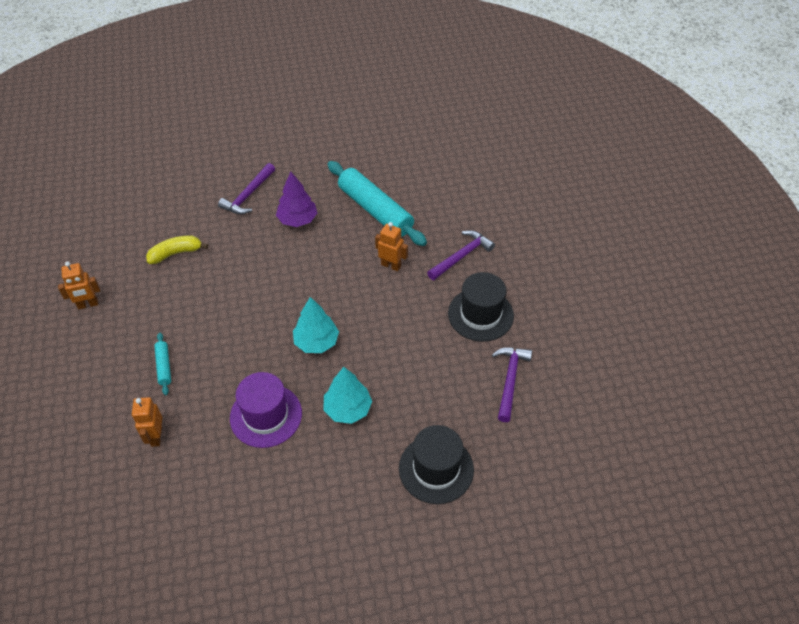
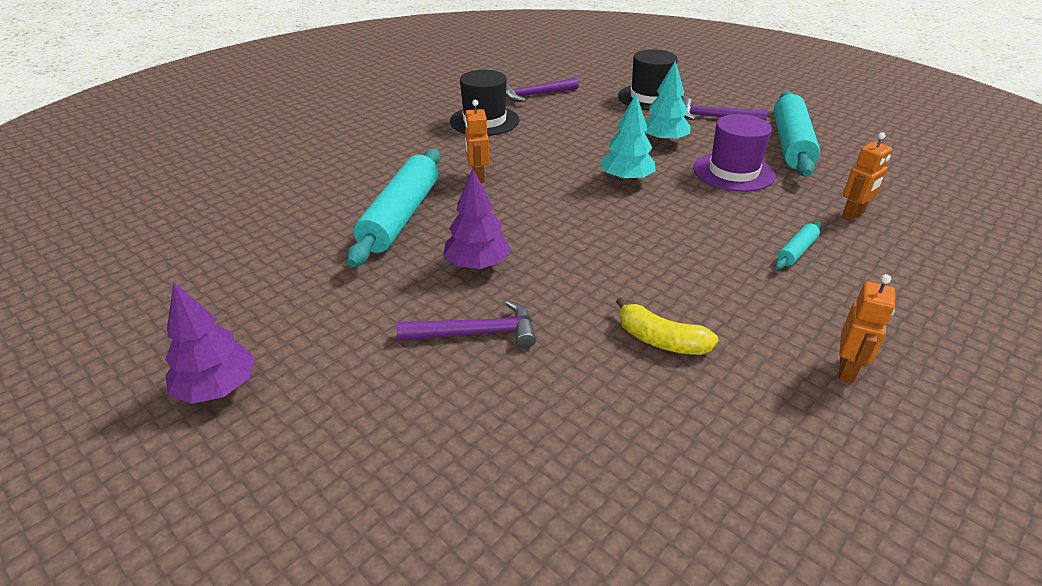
camera: 125 degrees left, 15 degrees down
orange robot [58,262,100,309] -> orange robot turned 75 degrees clockwise [839,274,895,383]
purple hammer [427,230,495,280] -> purple hammer moved to [683,98,768,121]
none -> purple tree [165,283,255,404]
none -> turquoise rolling pin [774,91,820,177]

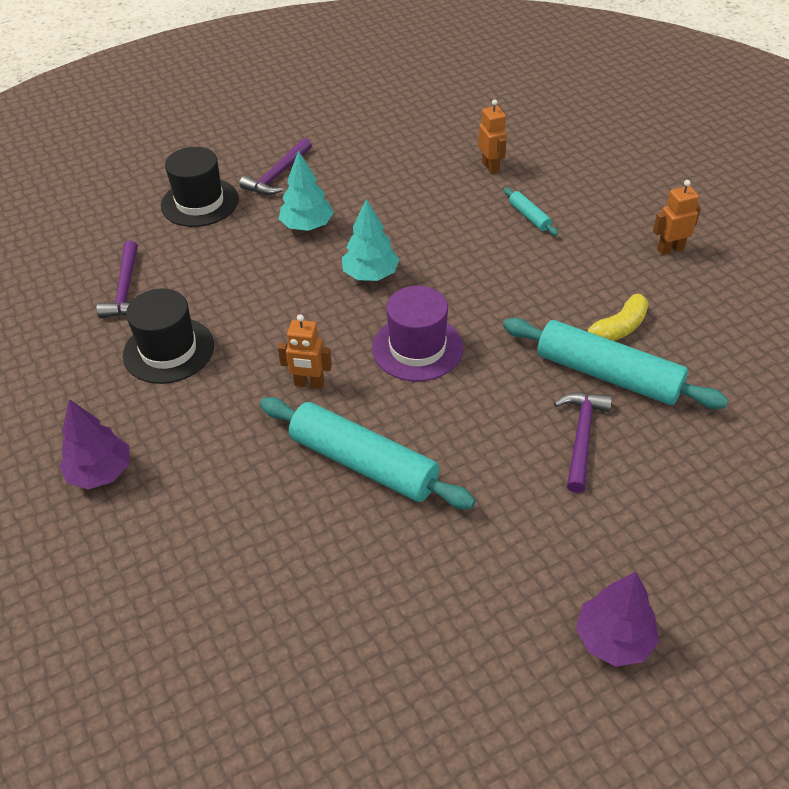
camera: 70 degrees left, 10 degrees up
purple tree [443,168,511,269] -> purple tree moved to [59,399,129,489]
purple hat [693,114,775,192] -> purple hat moved to [372,286,463,381]
turquoise rolling pin [774,91,820,177] -> turquoise rolling pin moved to [503,318,728,409]
orange robot [839,274,895,383] -> orange robot turned 60 degrees counterclockwise [653,180,701,255]

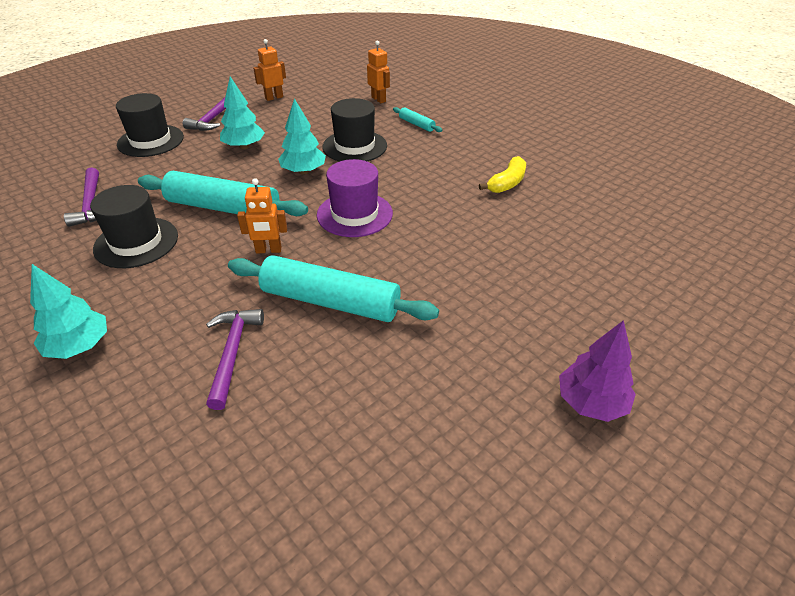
camera: 15 degrees left, 5 degrees down
purple tree [59,399,129,489] -> turquoise tree [30,264,107,359]
turquoise rolling pin [503,318,728,409] -> turquoise rolling pin moved to [138,171,308,216]
purple hammer [554,393,612,493] -> purple hammer moved to [206,309,264,410]
orange robot [653,180,701,255] -> orange robot moved to [253,39,286,101]
none -> black hat [322,98,387,162]

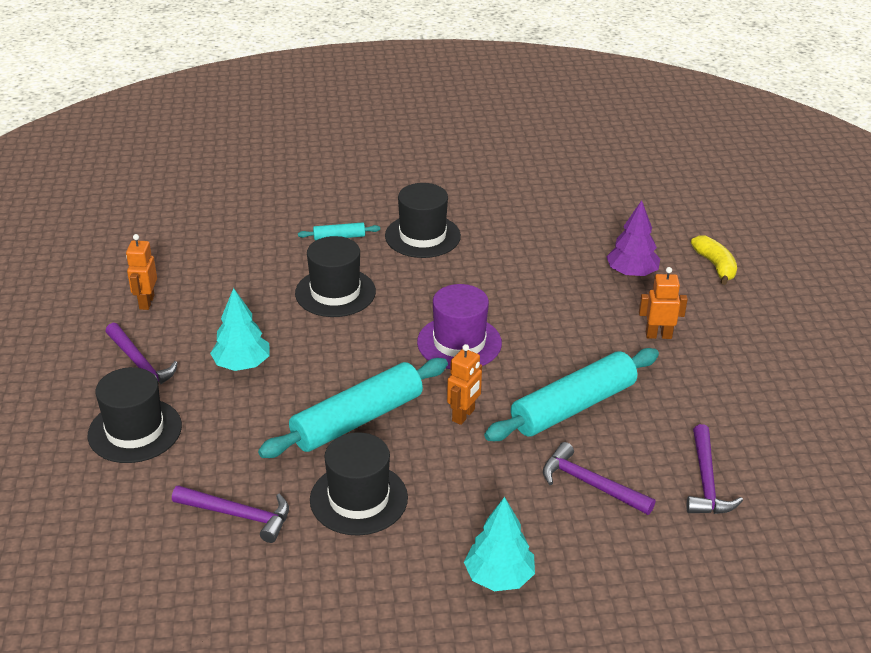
camera: 55 degrees left, 5 degrees down
turquoise tree [278,98,326,175] -> none
orange robot [367,41,390,103] -> orange robot moved to [639,267,688,339]
yellow banana [479,156,526,193] -> yellow banana moved to [691,235,737,285]
purple tree [559,320,636,422] -> purple tree moved to [606,200,660,277]
none -> black hat [385,183,461,258]
none -> purple hammer [687,424,743,514]

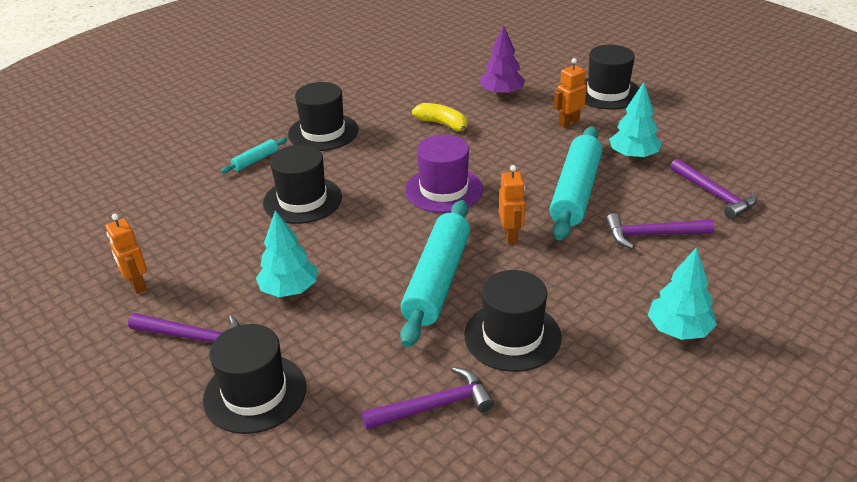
camera: 35 degrees left, 0 degrees up
yellow banana [691,235,737,285] -> yellow banana moved to [412,103,468,134]
none -> black hat [585,45,640,110]
none -> turquoise tree [609,82,662,159]

